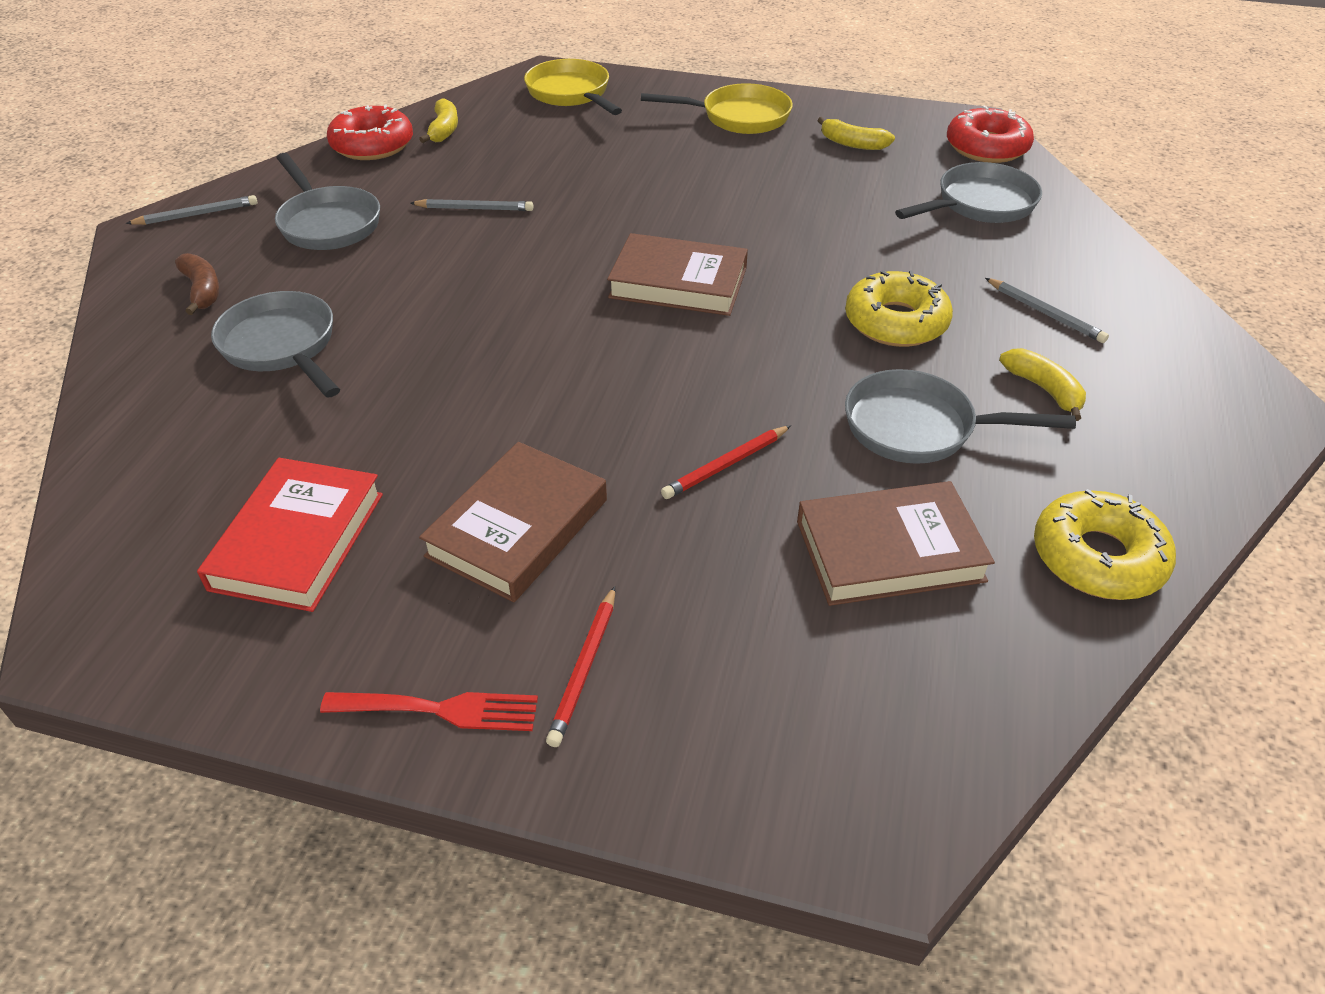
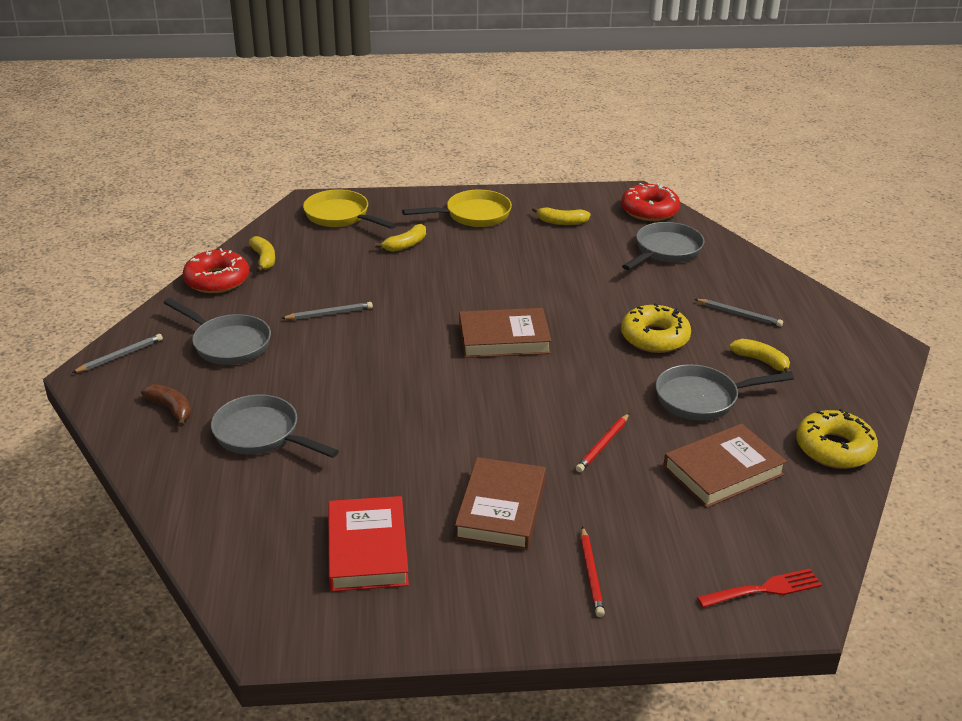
camera: 20 degrees left, 10 degrees down
red fork [320,692,538,731] -> red fork moved to [697,568,822,608]
none -> yellow banana [375,224,426,252]

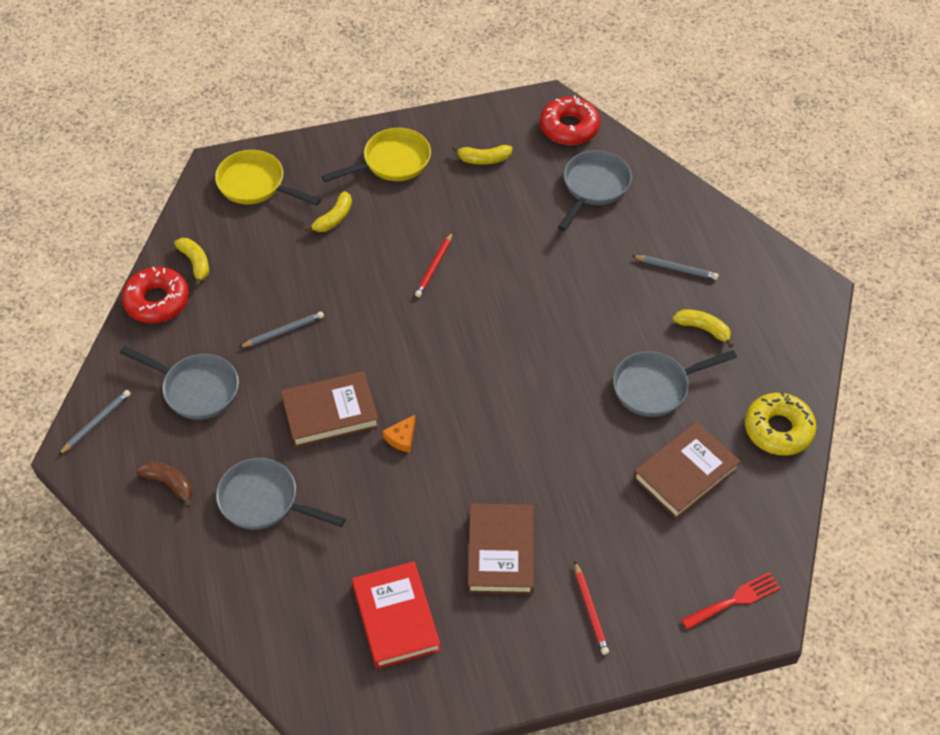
camera: 10 degrees left, 20 degrees up
brown book [459,308,551,358] -> brown book moved to [281,371,379,448]
red pencil [576,413,630,472] -> red pencil moved to [415,232,453,297]
yellow donut [621,303,691,353] -> none
none -> orange cheese [383,415,416,453]

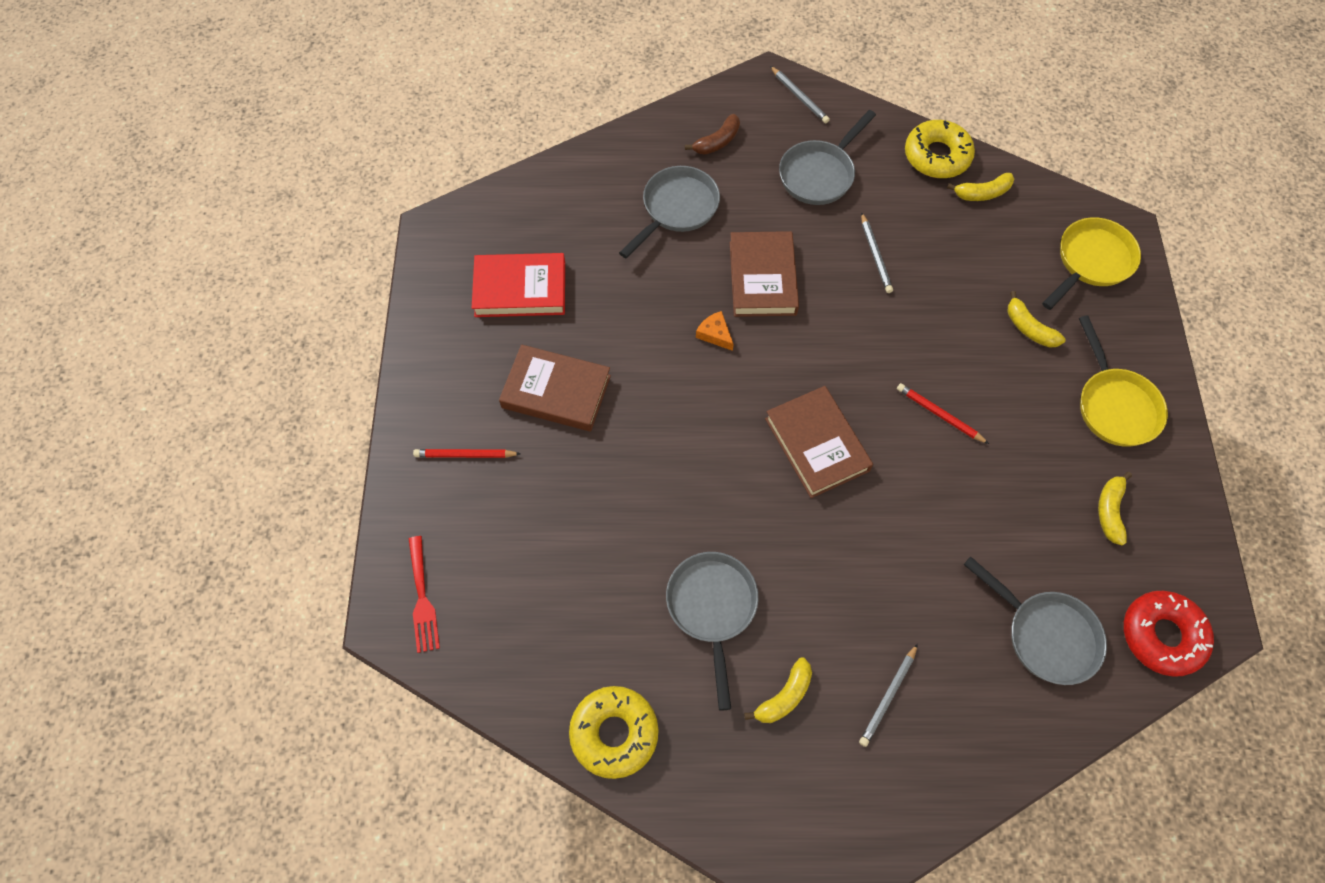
camera: 105 degrees right, 10 degrees up
red donut [122,267,189,323] -> yellow donut [905,120,975,178]
brown book [633,422,741,519] -> brown book moved to [765,386,873,498]

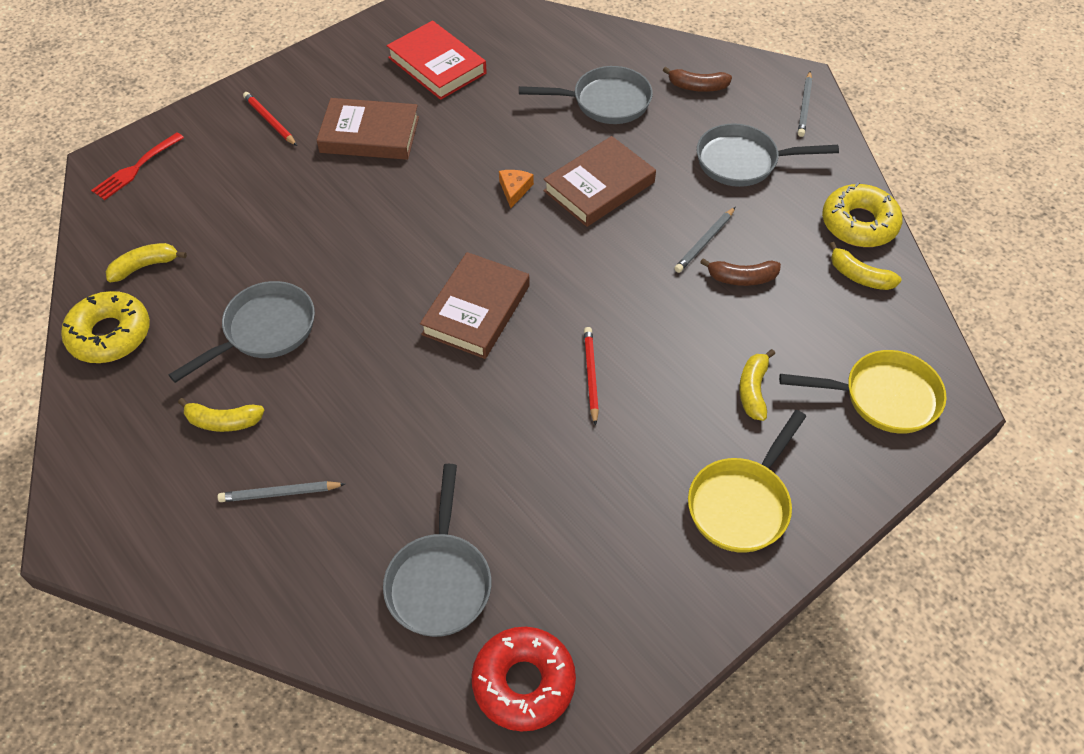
camera: 50 degrees right, 10 degrees down
brown book [499,344,611,431] -> brown book turned 60 degrees counterclockwise [317,98,419,160]
yellow banana [1098,472,1132,545] -> yellow banana moved to [106,243,187,282]
none -> brown banana [700,258,781,286]

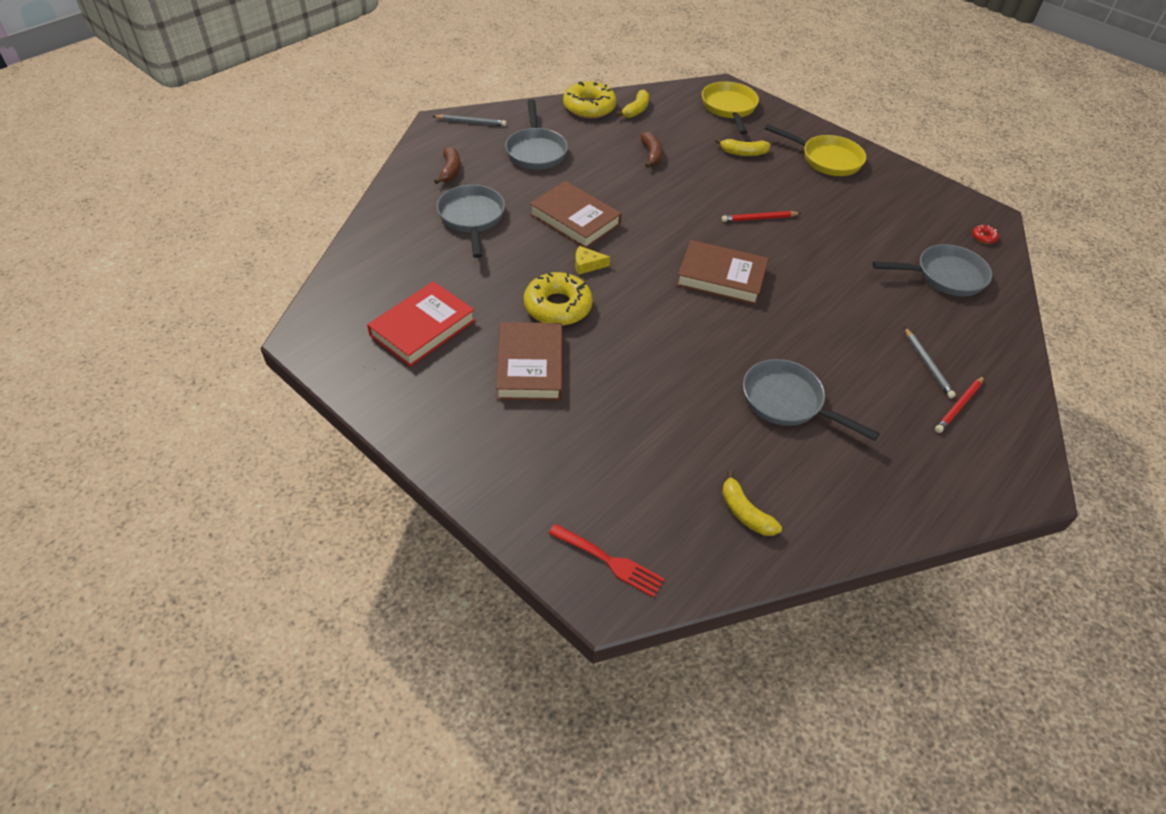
camera: 100 degrees left, 5 degrees down
yellow donut [61,291,150,363] -> yellow donut moved to [524,272,593,326]
yellow banana [178,398,265,432] -> none
red pencil [243,92,297,146] -> red pencil moved to [935,376,984,433]
red donut [472,627,576,732] -> red donut [972,225,999,244], size x0.41
orange cheese [499,170,534,208] -> yellow cheese [575,246,610,275]
grey pencil [674,207,735,273] -> none

